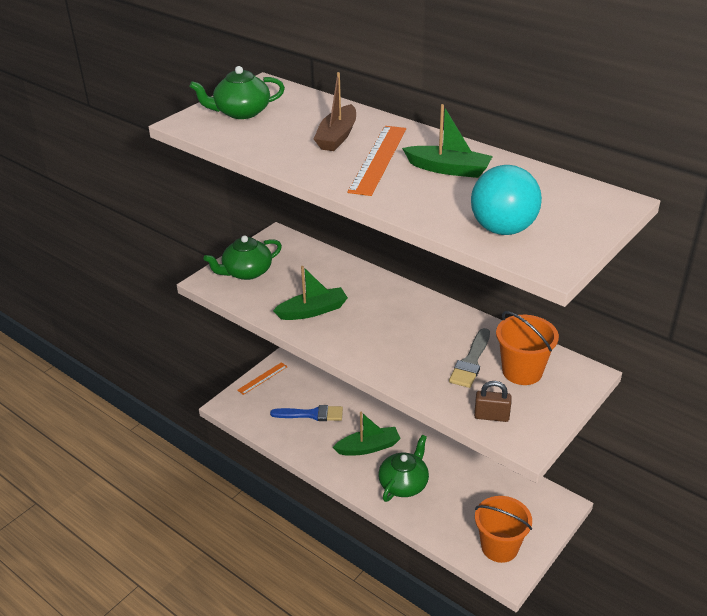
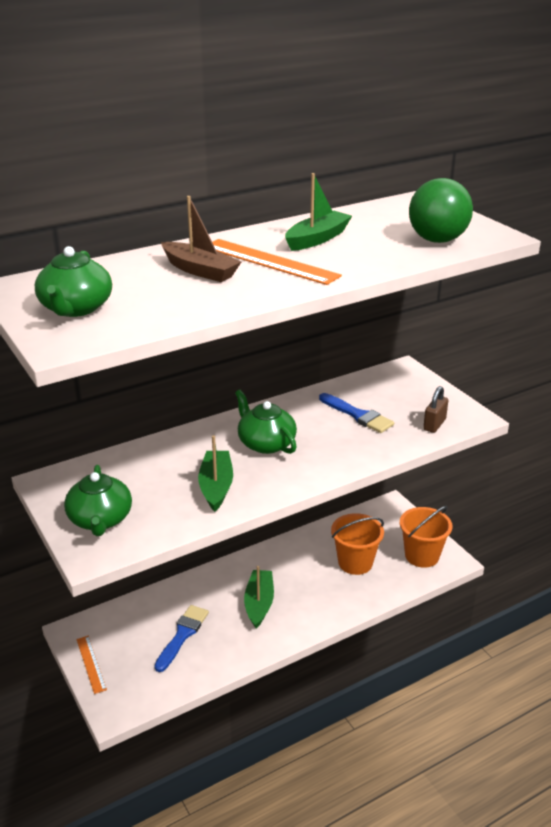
camera: 70 degrees left, 5 degrees down
green teapot [378,435,429,502] -> green teapot moved to [235,390,297,454]
grey brush [449,328,490,388] -> blue brush [319,393,394,433]
turquoise ball [471,165,542,235] -> green ball [409,178,473,243]
orange bucket [496,311,559,385] -> orange bucket moved to [331,513,384,575]

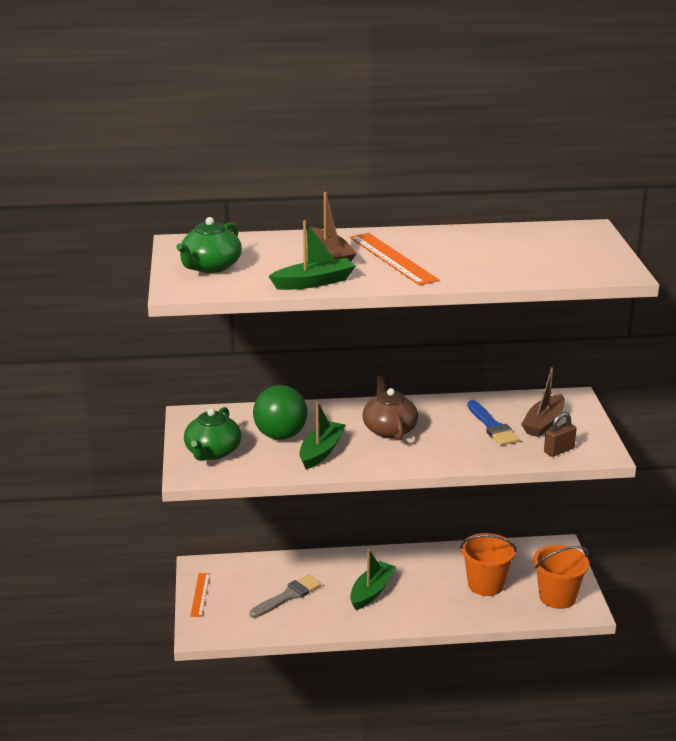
camera: 25 degrees right, 5 degrees down
blue brush [154,605,209,672] -> grey brush [250,575,321,618]
green teapot [235,390,297,454] -> brown teapot [362,375,418,440]
green boat [285,173,352,251] -> green boat moved to [268,220,356,290]
green ball [409,178,473,243] -> green ball moved to [253,385,308,440]
none -> brown boat [521,367,565,437]

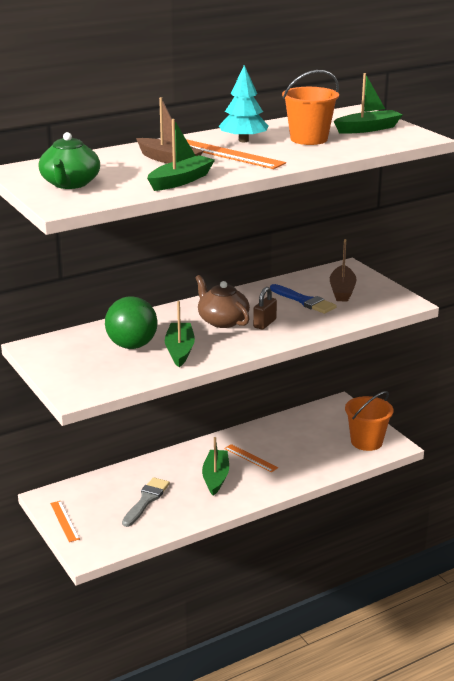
camera: 25 degrees left, 0 degrees up
green teapot [184,407,241,461] -> none
orange bucket [460,533,517,596] -> orange bucket moved to [282,70,339,145]
brown padlock [544,412,577,457] -> brown padlock moved to [253,287,277,330]
none -> turquoise tree [219,65,269,142]
none -> orange ruler [224,444,278,472]
none -> green boat [334,73,403,134]

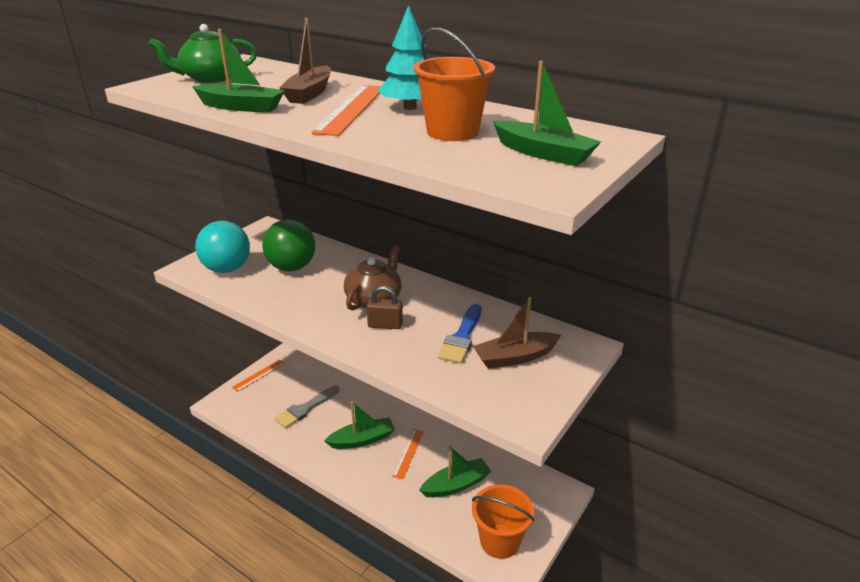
camera: 65 degrees right, 5 degrees up
grey brush [122,477,170,527] -> grey brush turned 135 degrees clockwise [275,385,339,428]
green boat [165,301,195,367] -> green boat moved to [419,446,491,497]
none -> turquoise ball [195,221,250,273]

